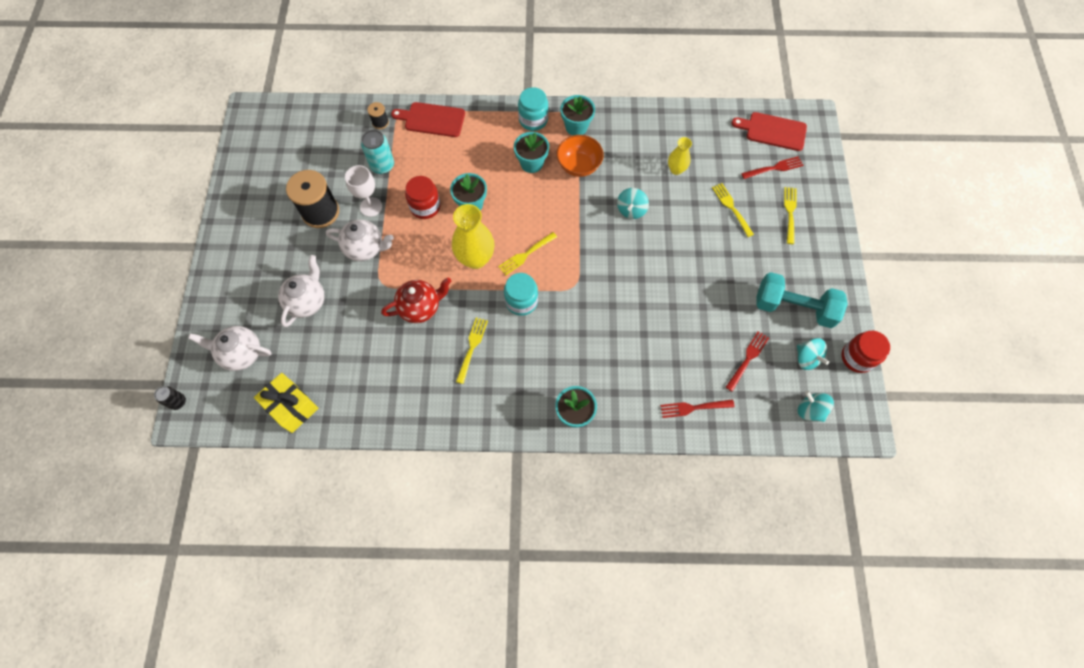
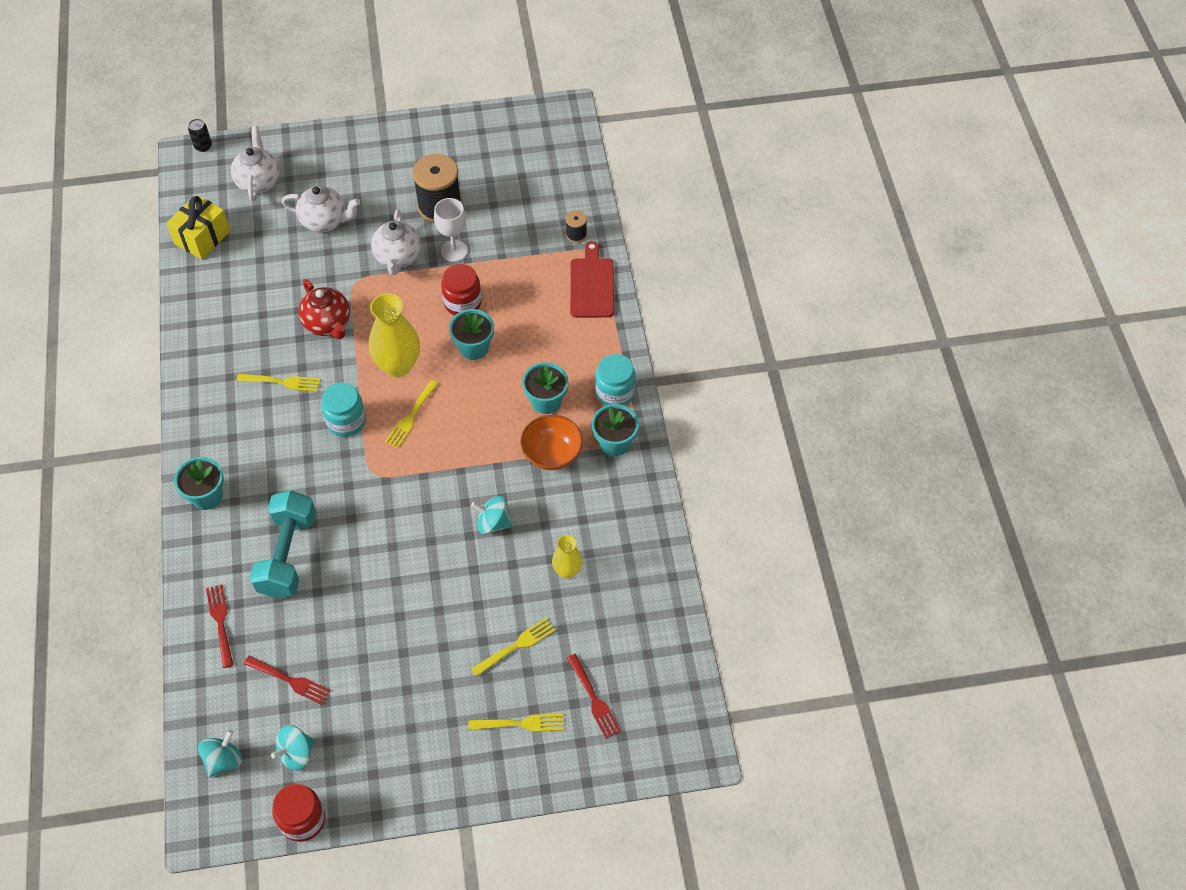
camera: 80 degrees right, 10 degrees down
turquoise can [361,130,394,174] -> none
yellow fork [498,232,557,276] -> yellow fork turned 105 degrees counterclockwise [385,380,438,448]
red cutting board [731,112,807,151] -> none
turquoise dumbbell [756,272,848,328] -> turquoise dumbbell moved to [250,490,316,598]

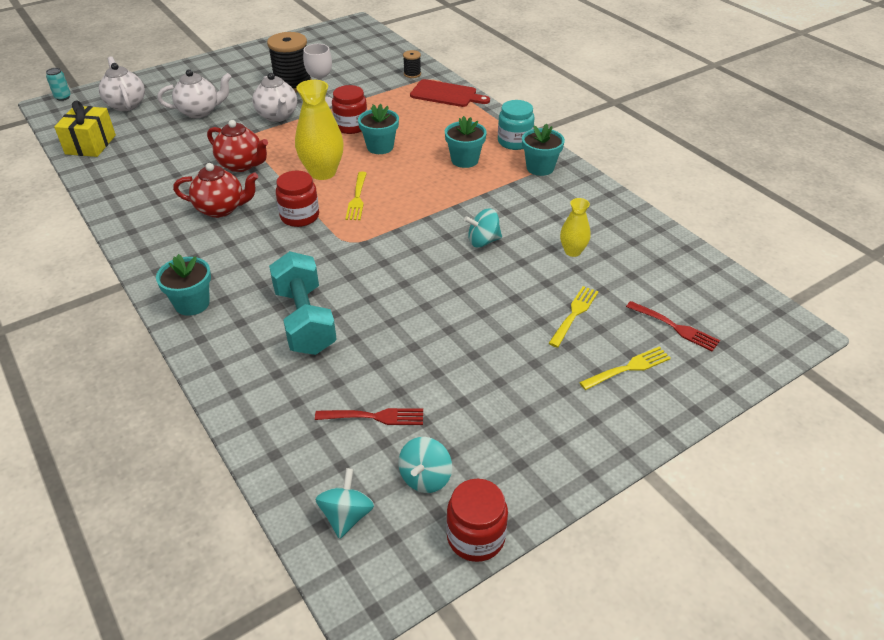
camera: 25 degrees left, 15 degrees down
black can [188,119,212,152] -> turquoise can [46,68,71,101]
red fork [206,585,233,668] -> none
yellow fork [237,374,321,392] -> red teapot [173,163,258,218]
turquoise jar [321,382,366,437] -> red jar [276,171,319,227]
orange bowl [520,415,583,470] -> none
red cutting board [570,241,614,318] -> red cutting board turned 135 degrees clockwise [410,79,490,107]

